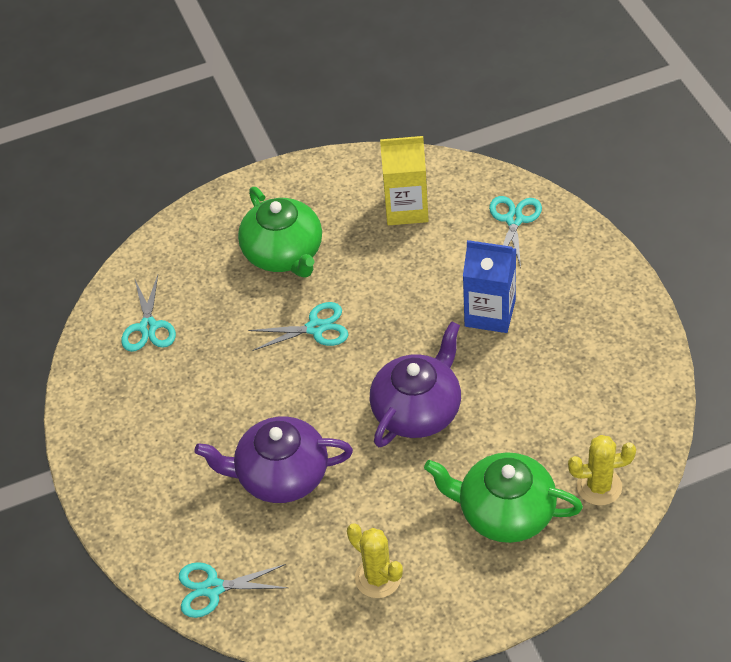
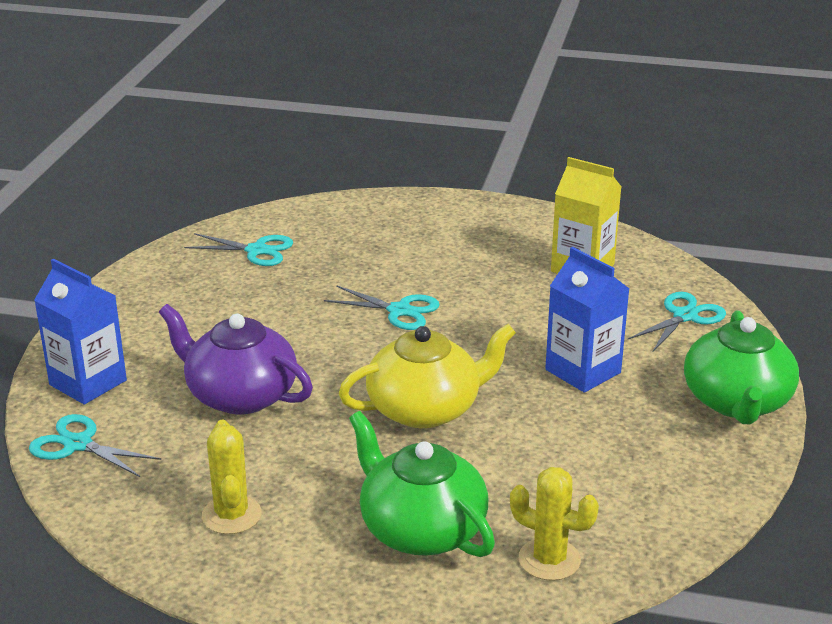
camera: 30 degrees right, 20 degrees down
turquoise scissors [121,275,176,352] -> turquoise scissors turned 105 degrees counterclockwise [184,233,293,266]
green teapot [238,187,322,278] -> green teapot moved to [684,310,799,425]
purple teapot [370,321,461,447] -> yellow teapot [338,324,516,428]
none -> blue carton [34,259,127,404]

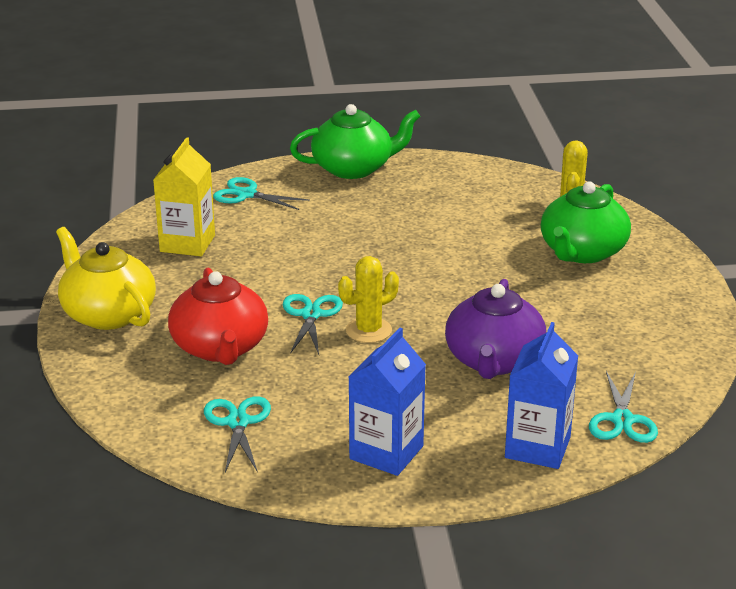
camera: 110 degrees left, 0 degrees up
yellow cactus [202,420,262,534] -> yellow cactus moved to [338,256,399,343]
yellow teapot [338,324,516,428] -> yellow teapot moved to [56,227,156,330]
blue carton [545,247,629,393] -> blue carton moved to [349,328,426,476]
none -> red teapot [168,268,268,365]

